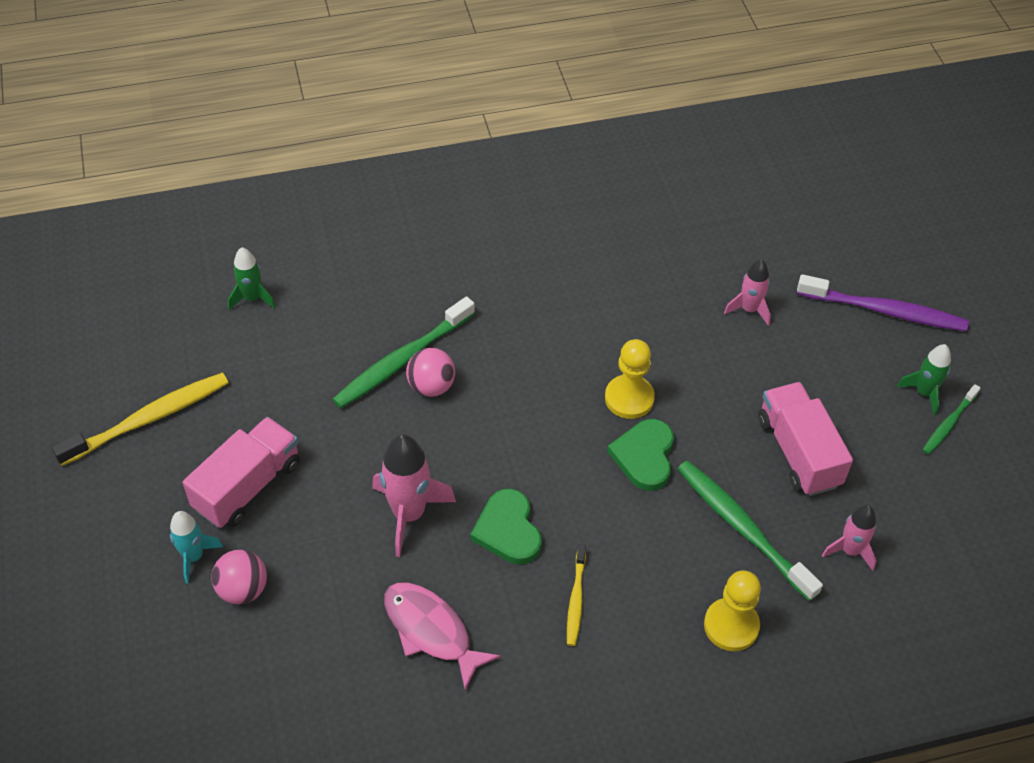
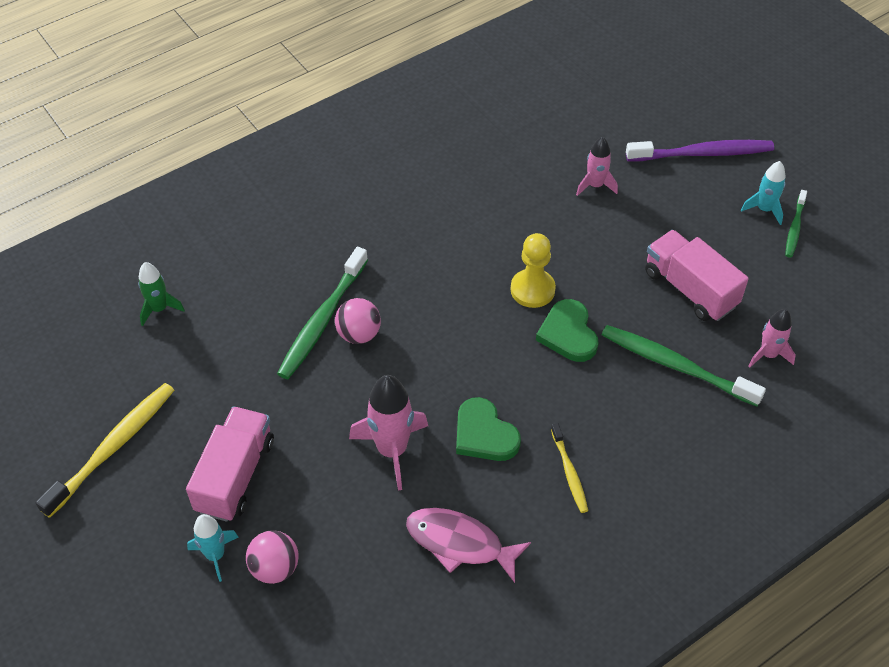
camera: 20 degrees left, 0 degrees up
yellow pawn [704,570,761,651] -> none
green rocket [897,344,951,415] -> turquoise rocket [741,161,786,225]

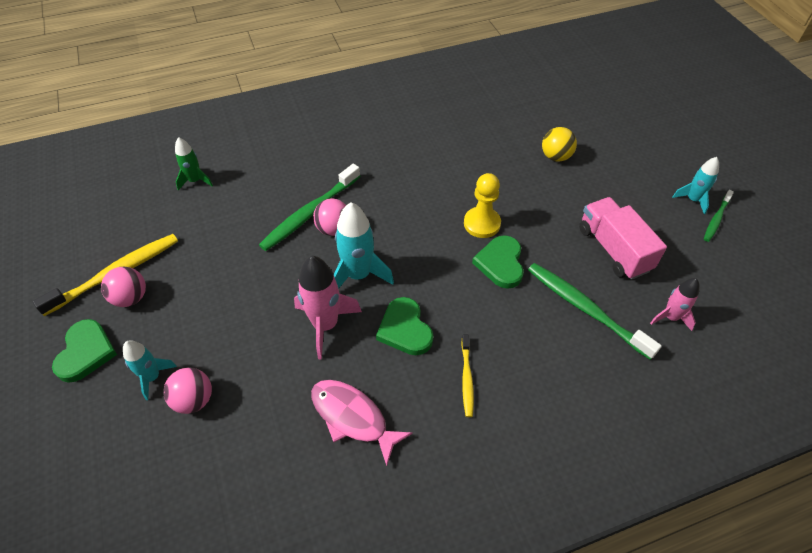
camera: 15 degrees right, 0 degrees up
pink truck [186,406,274,522] -> none
pink rocket [576,137,618,196] -> yellow ball [542,127,577,162]
purple toothbrush [626,140,774,161] -> none
none -> green heart [52,319,117,383]
none -> pink ball [101,267,146,307]
none -> turquoise rocket [333,202,394,289]

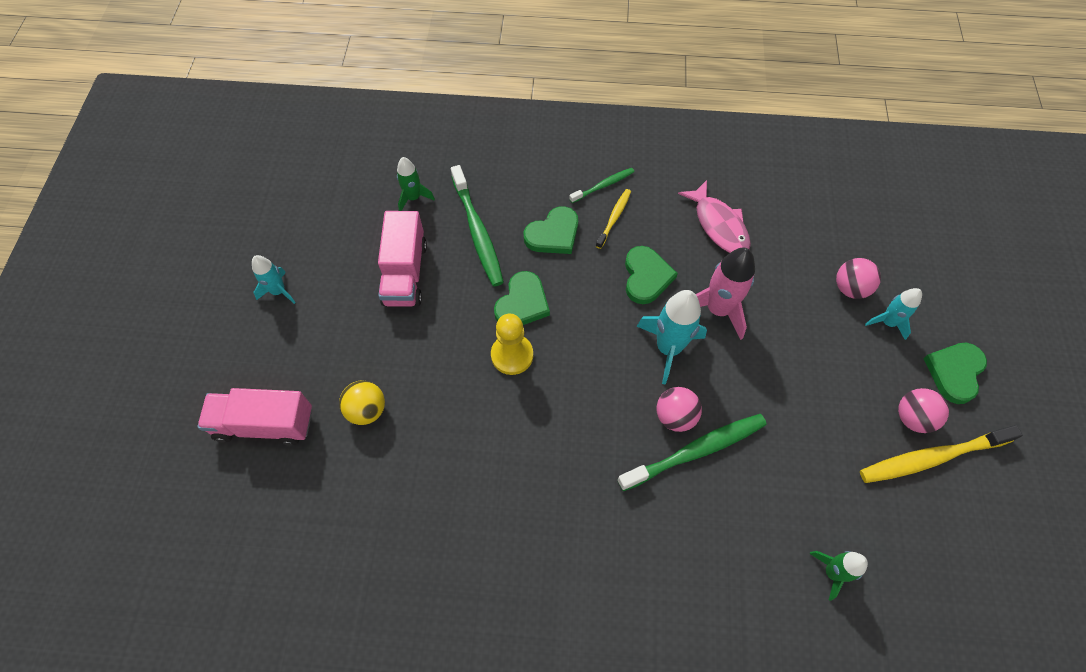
camera: 155 degrees left, 10 degrees up
pink rocket [650,278,700,331] -> green rocket [397,157,435,211]
green toothbrush [704,190,734,242] -> green toothbrush moved to [569,168,635,203]
none -> pink truck [197,388,312,446]
none -> green heart [524,206,578,254]

